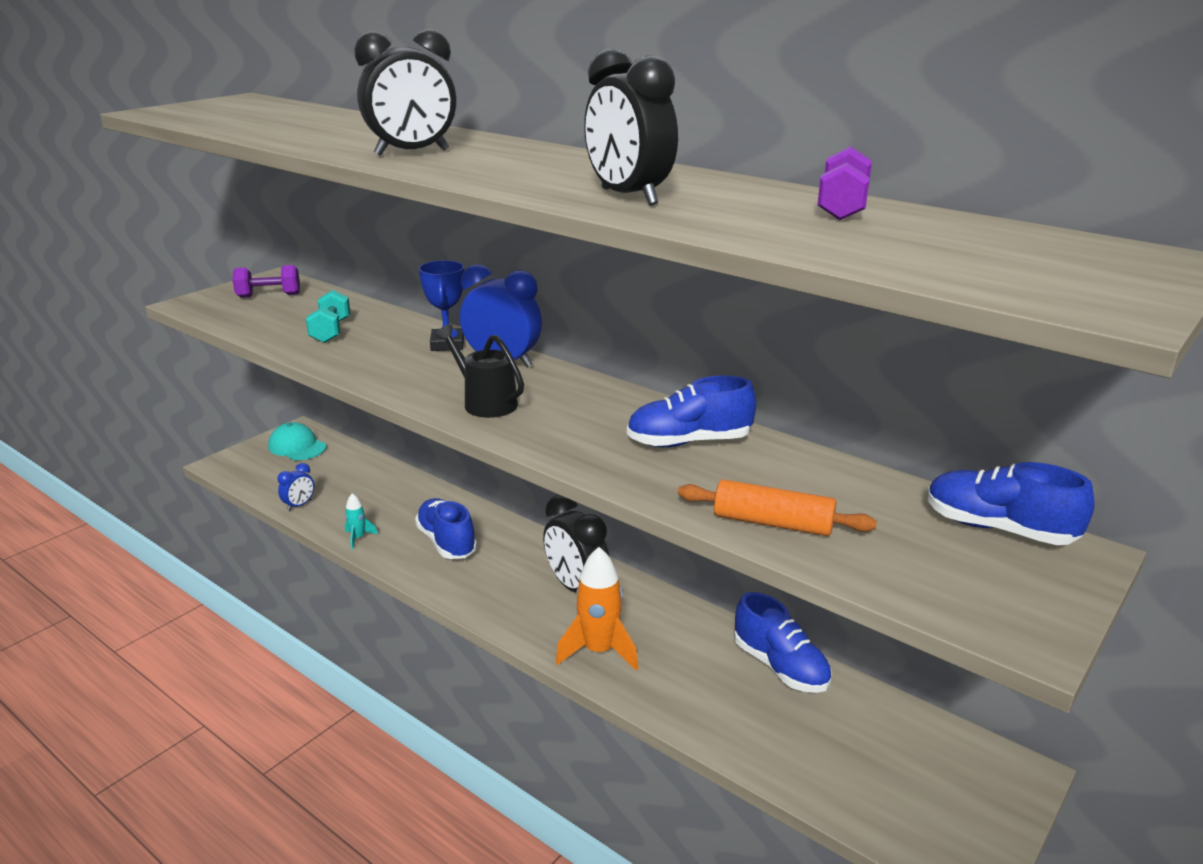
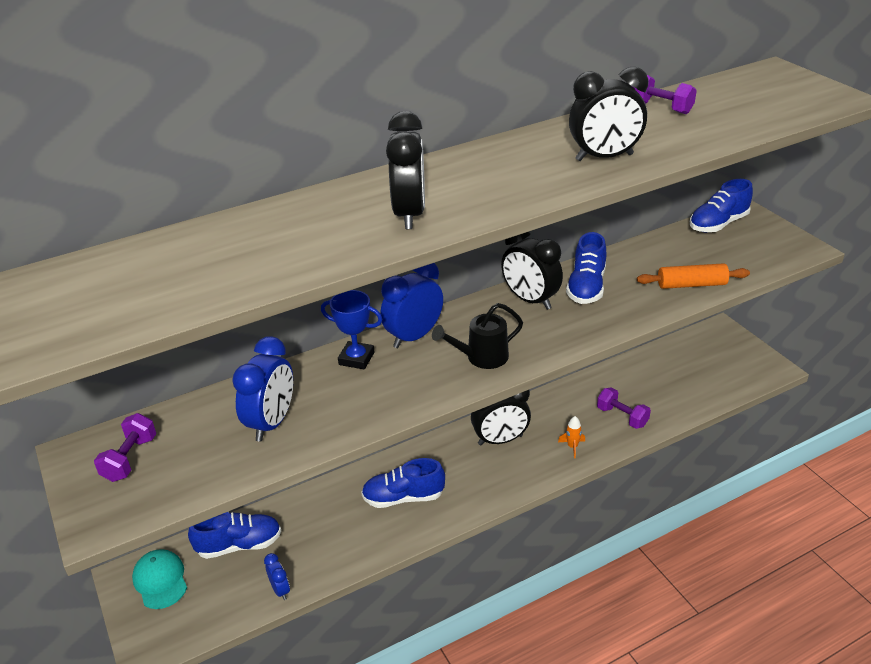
camera: 65 degrees left, 10 degrees up
turquoise cap [268,422,326,460] -> turquoise cap turned 90 degrees clockwise [132,549,187,609]
turquoise dumbbell [306,290,351,343] -> blue clock [232,336,293,442]
turquoise rocket [345,493,378,549] -> none
orange rocket [556,547,638,670] -> orange rocket [558,416,585,458], size x0.50
orange rolling pin [678,479,877,536] -> orange rolling pin turned 45 degrees clockwise [637,263,750,289]
blue shoe [734,592,832,693] -> blue shoe moved to [188,512,281,559]
none -> black clock [501,232,563,310]
none -> purple dumbbell [597,387,651,429]

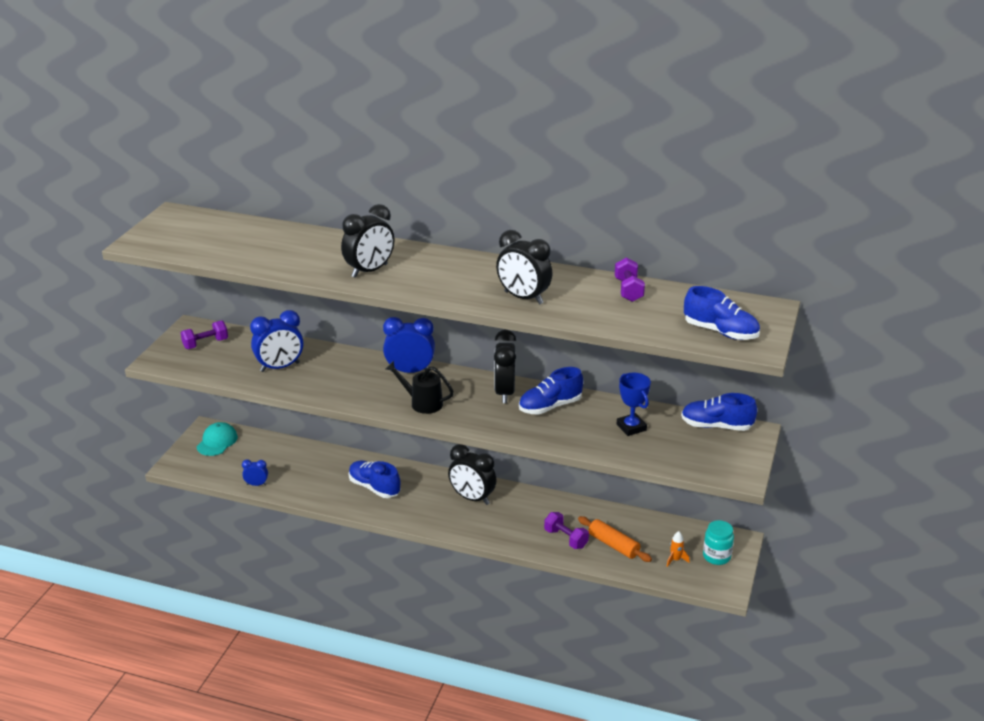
camera: 45 degrees right, 5 degrees down
blue shoe [188,512,281,559] -> blue shoe moved to [684,286,760,340]
blue clock [264,553,290,600] -> blue clock turned 105 degrees counterclockwise [242,459,268,486]
blue trophy [321,290,383,369] -> blue trophy moved to [617,372,651,436]
orange rocket [558,416,585,458] -> orange rocket moved to [667,531,690,567]
purple dumbbell [597,387,651,429] -> purple dumbbell turned 45 degrees counterclockwise [544,512,589,549]
orange rolling pin [637,263,750,289] -> orange rolling pin moved to [578,516,652,562]
none -> turquoise jar [703,520,734,565]

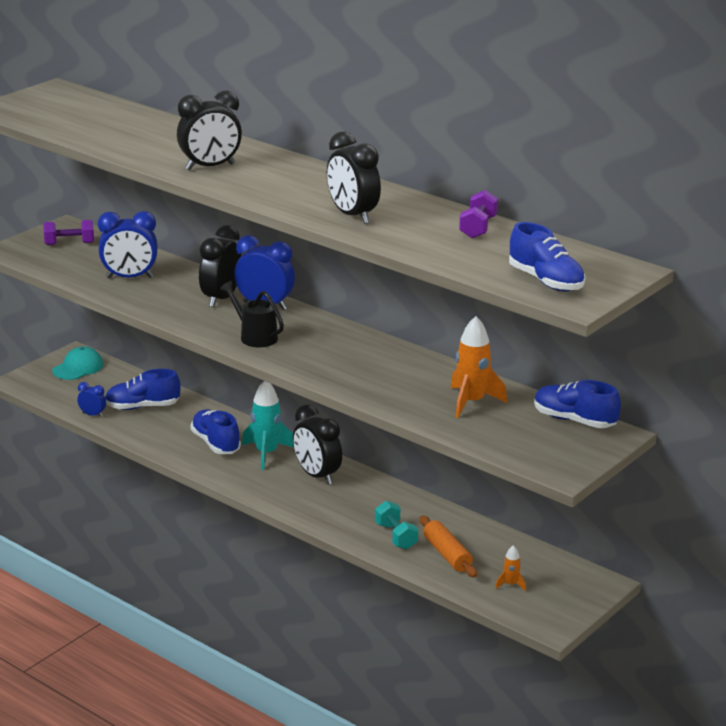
camera: 20 degrees right, 5 degrees down
black clock [494,330,516,403] -> black clock moved to [199,225,241,307]
blue shoe [519,367,583,415] -> blue shoe moved to [105,369,180,410]
purple dumbbell [544,512,589,549] -> turquoise dumbbell [375,501,418,550]
blue trophy [617,372,651,436] -> orange rocket [451,316,507,418]
turquoise jar [703,520,734,565] -> none
none -> turquoise rocket [242,381,294,470]

